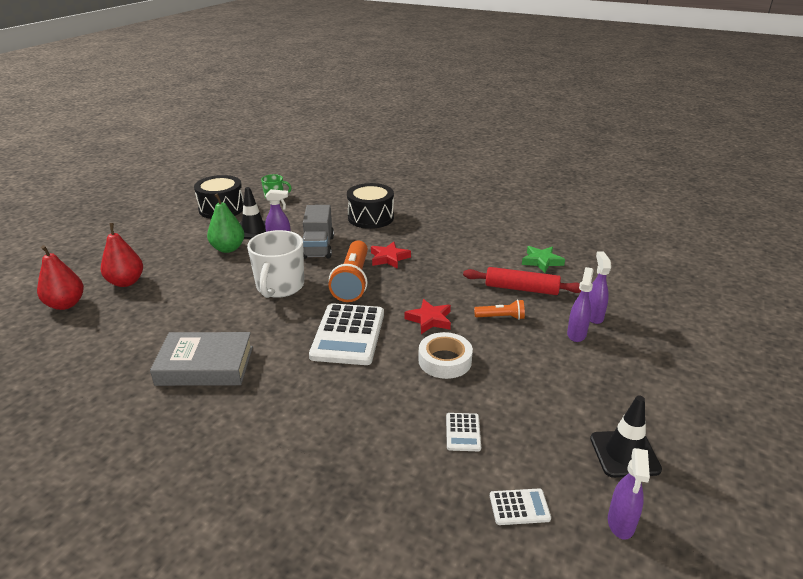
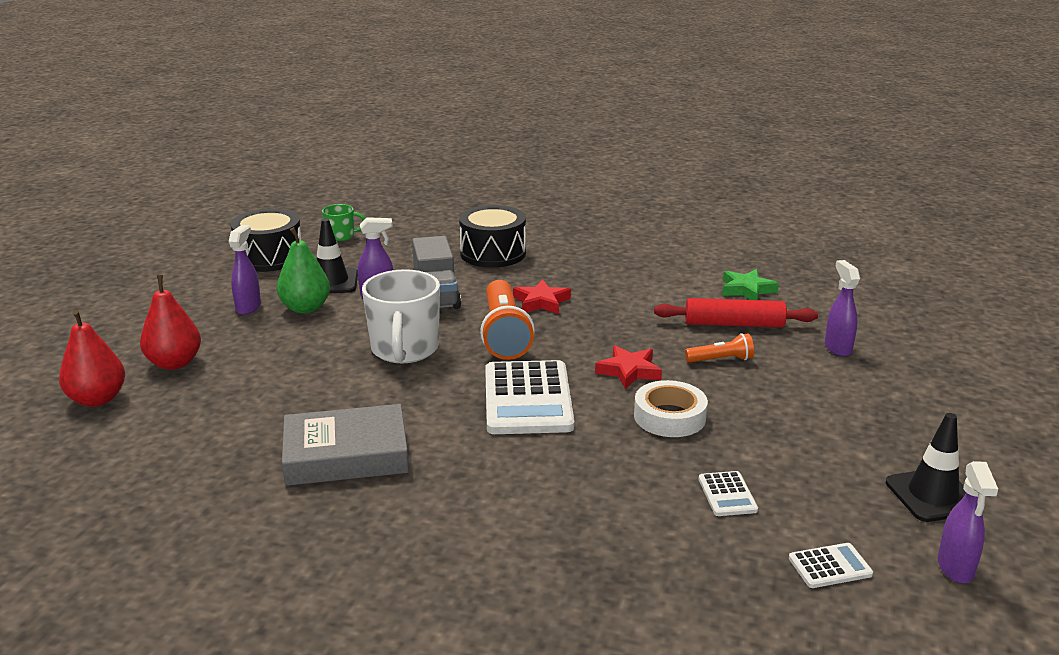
camera: 10 degrees left, 5 degrees down
purple spray bottle [567,267,594,342] -> purple spray bottle moved to [229,225,261,315]

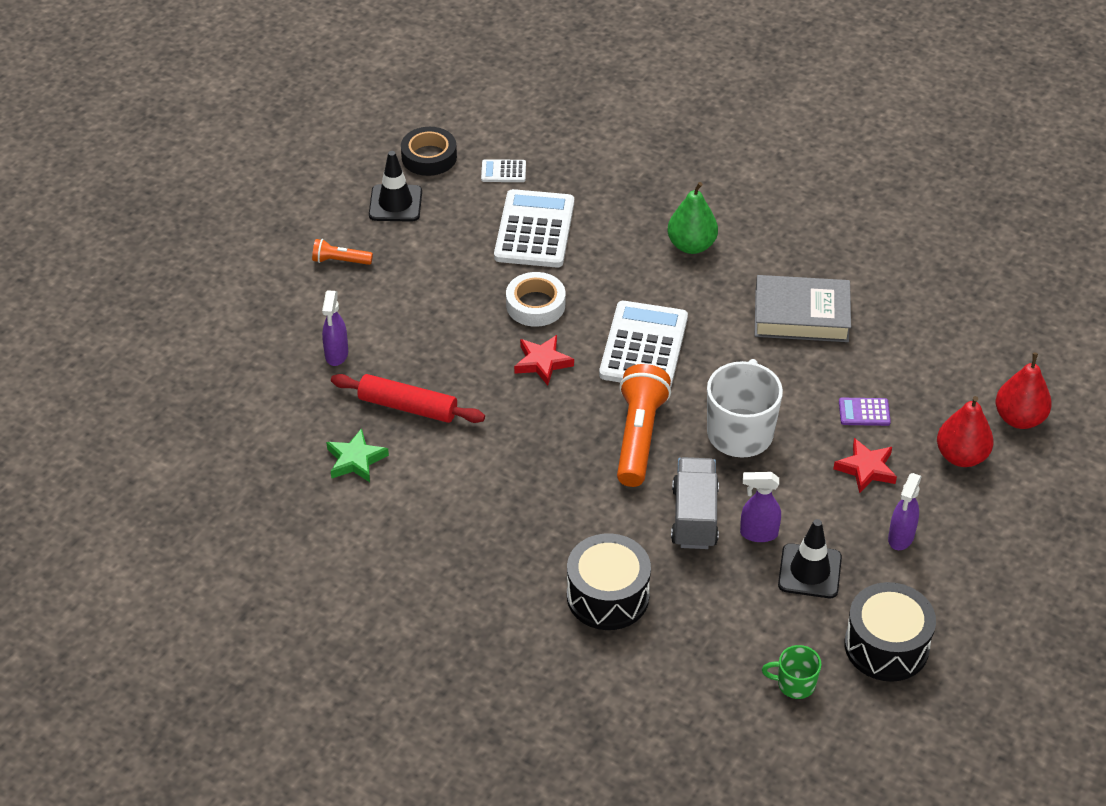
camera: 165 degrees left, 20 degrees up
green pear [277,227,330,314] -> green pear moved to [667,182,718,254]
red star [513,279,571,314] -> red star moved to [833,438,897,494]
orange flashlight [685,333,754,363] -> orange flashlight moved to [312,239,373,265]
white calculator [699,471,758,516] -> white calculator [494,189,574,268], size x2.20
purple spray bottle [938,461,998,583] -> black tape [401,127,457,176]
none -> purple calculator [839,398,891,426]

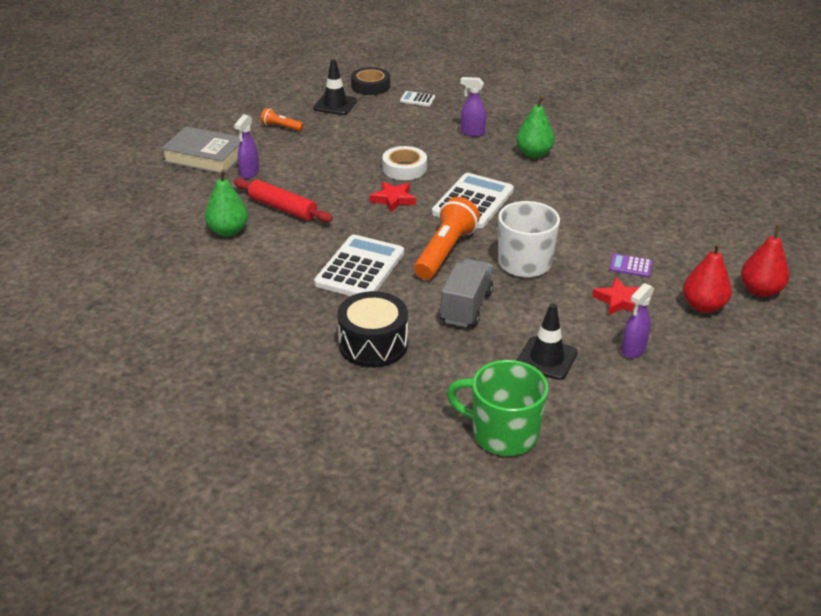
camera: 15 degrees right, 10 degrees down
green star [326,428,389,482] -> green pear [205,170,248,237]
white calculator [494,189,574,268] -> white calculator moved to [314,235,404,296]
purple spray bottle [740,472,781,542] -> purple spray bottle moved to [460,77,486,137]
grey book [755,275,851,342] -> grey book moved to [161,126,240,175]
green mug [762,645,821,699] -> green mug [447,360,548,456], size x1.96
black drum [844,582,936,682] -> none

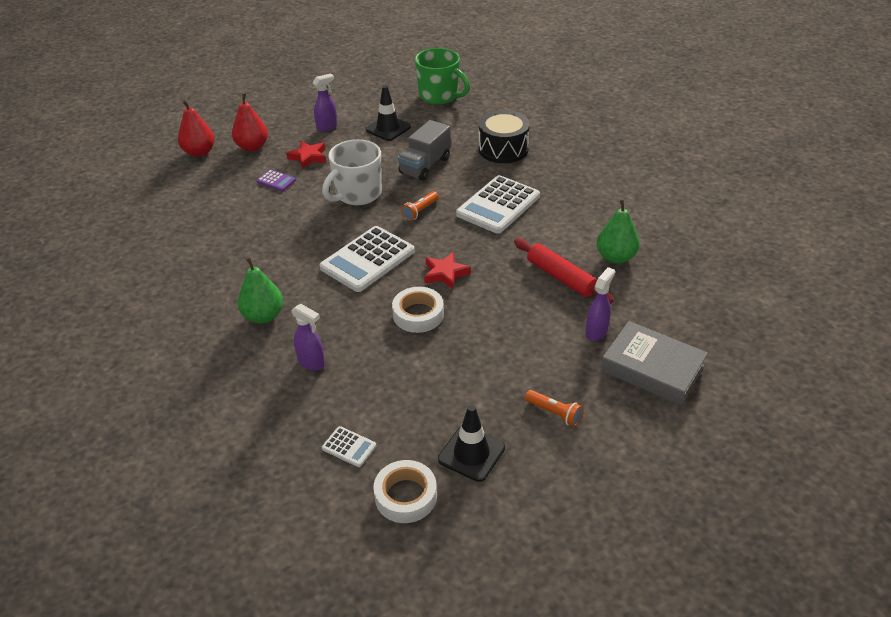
camera: 165 degrees left, 5 degrees up
black tape [351,67,390,95] -> white tape [373,460,437,523]
orange flashlight [414,197,480,280] -> orange flashlight [401,191,439,221], size x0.50

